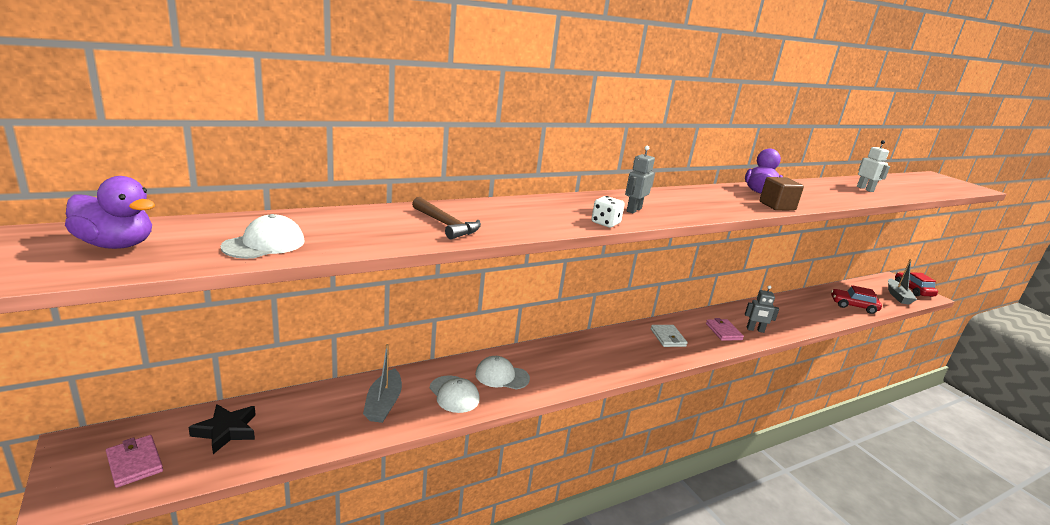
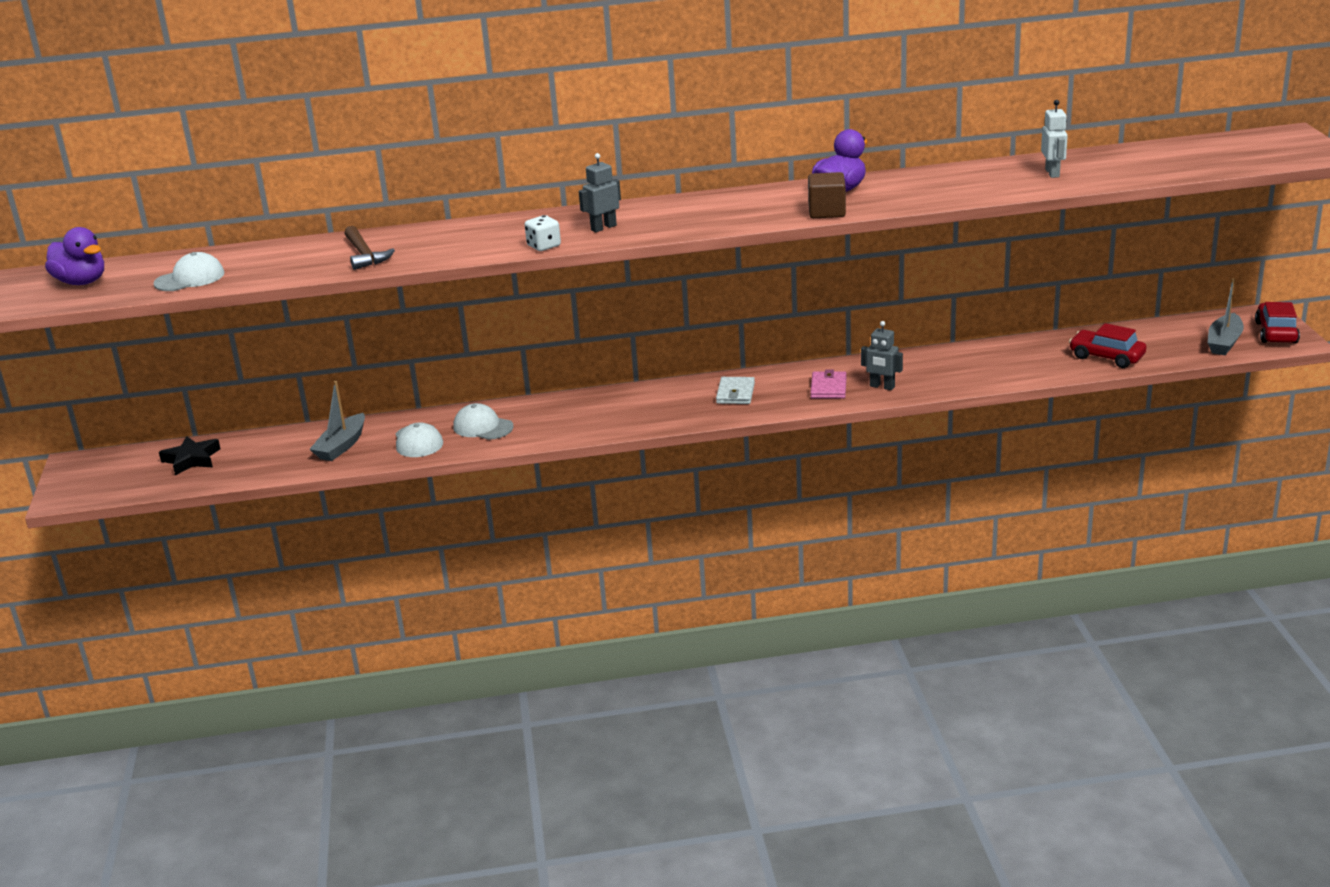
camera: 25 degrees right, 5 degrees up
pink wallet [106,435,163,488] -> none

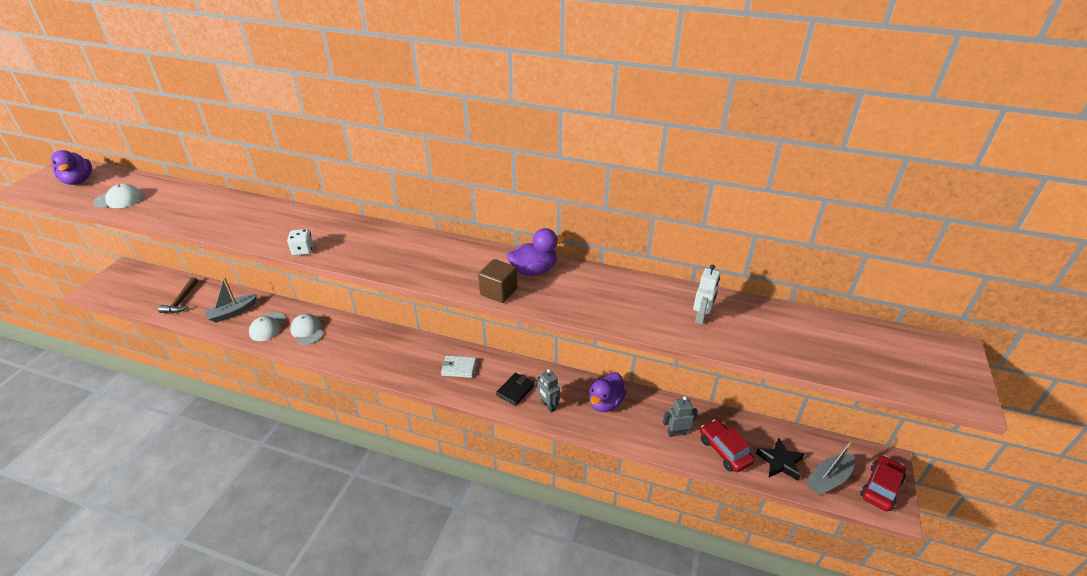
camera: 25 degrees right, 10 degrees up
black star [159,436,221,476] -> black star moved to [756,437,805,481]
brown hammer [344,226,395,270] -> brown hammer moved to [158,277,198,313]
grey robot [579,153,621,232] -> grey robot moved to [663,396,698,437]
white wallet [716,377,755,404] -> white wallet turned 60 degrees clockwise [441,356,476,378]
pink wallet [810,370,847,399] -> black wallet [496,373,535,406]
none -> purple duck [589,372,626,412]

